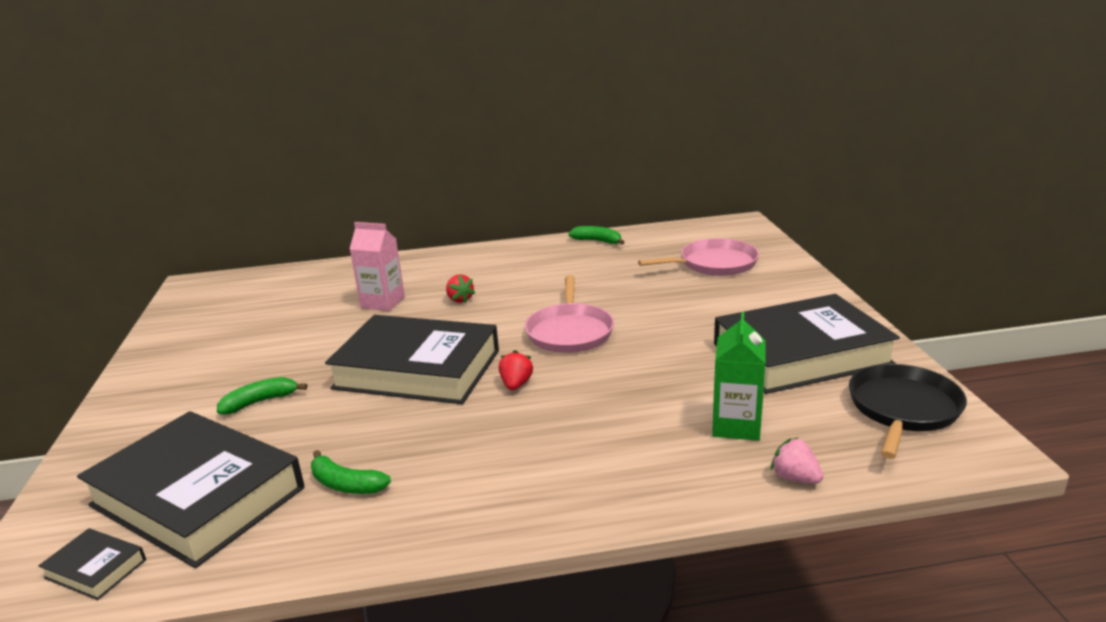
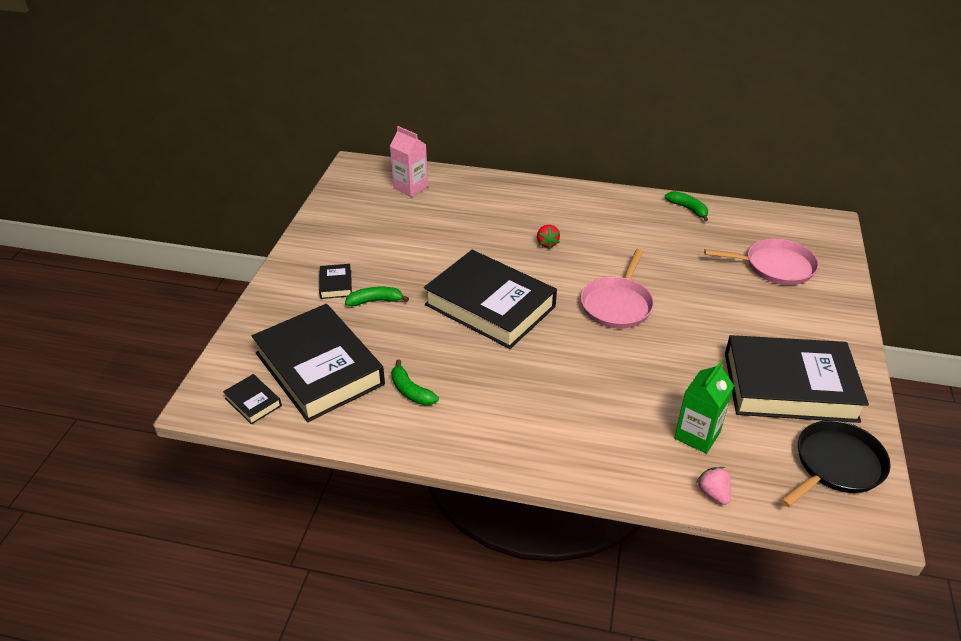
camera: 20 degrees right, 15 degrees up
pink carton [350,222,405,311] -> pink carton moved to [390,126,428,197]
red strawberry [499,350,533,390] -> none
none -> black book [319,264,352,299]

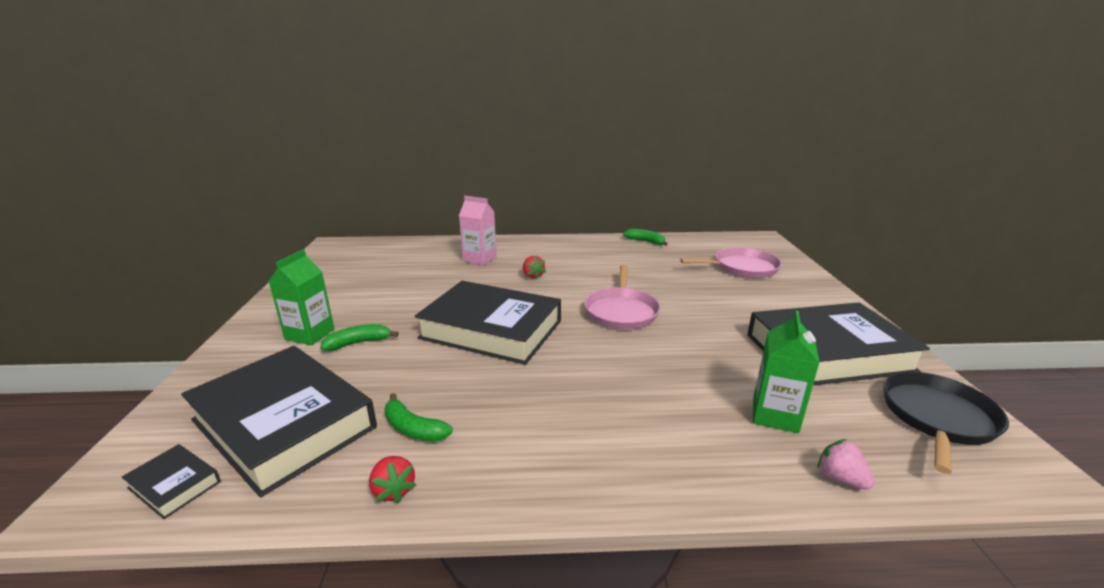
camera: 15 degrees left, 15 degrees down
black book [319,264,352,299] -> green carton [269,249,335,345]
pink carton [390,126,428,197] -> pink carton moved to [459,196,497,266]
none -> red strawberry [369,456,416,503]

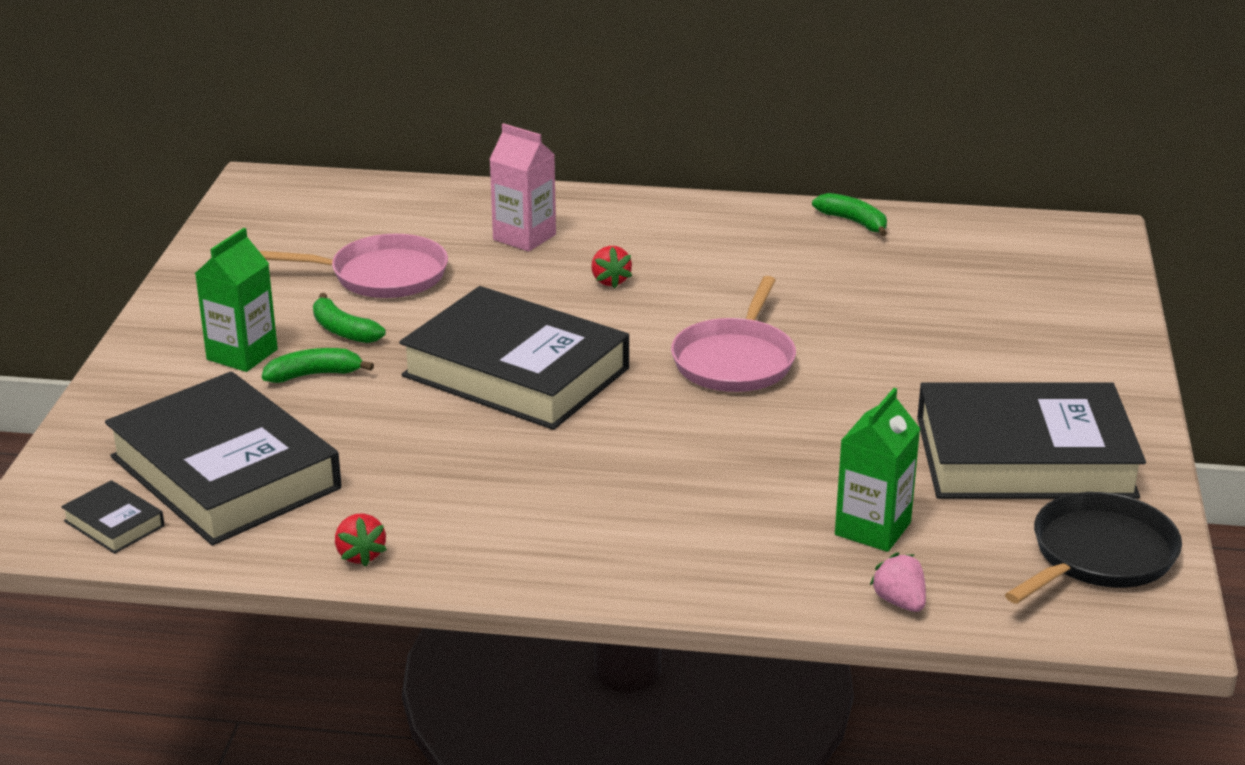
camera: 10 degrees right, 5 degrees up
green banana [385,393,453,442] -> green banana moved to [313,293,386,343]
pink pan [680,247,782,278] -> pink pan moved to [259,234,448,298]

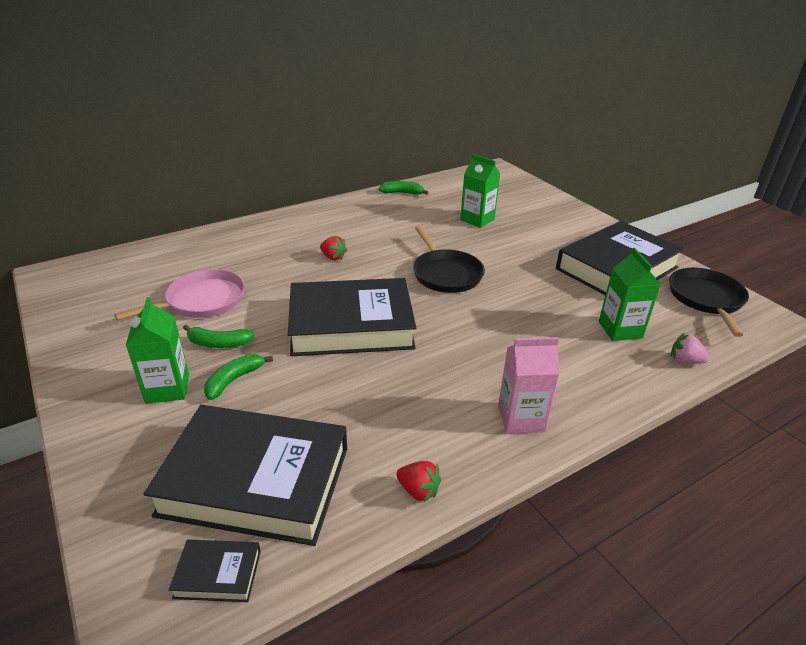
camera: 40 degrees left, 5 degrees up
pink carton [489,123,556,252] -> pink carton moved to [498,337,560,434]
pink pan [671,276,796,392] -> black pan [413,226,485,293]
none -> green carton [460,154,500,228]

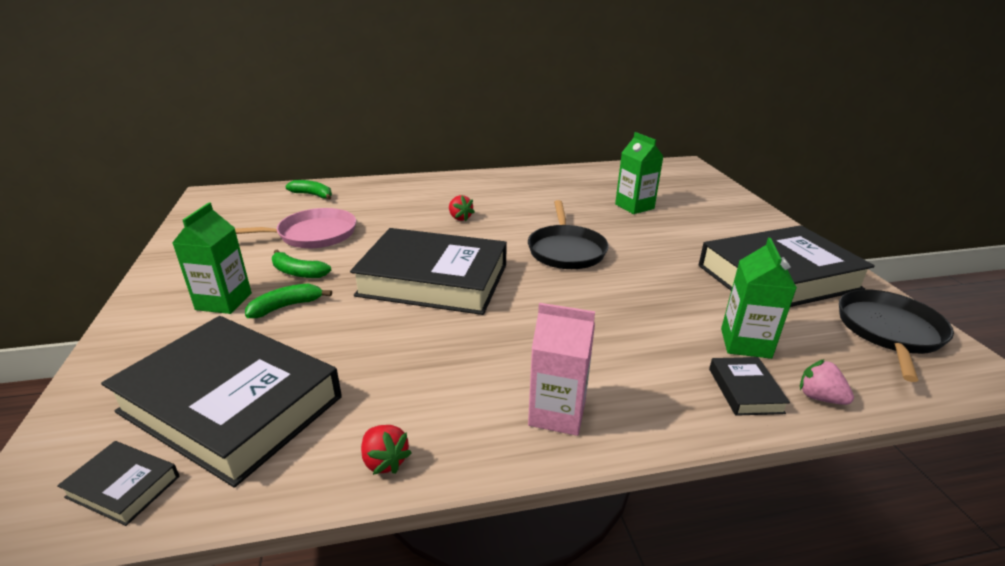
camera: 20 degrees right, 5 degrees down
green banana [379,181,429,195] -> green banana moved to [286,180,332,200]
none -> black book [709,357,790,416]

